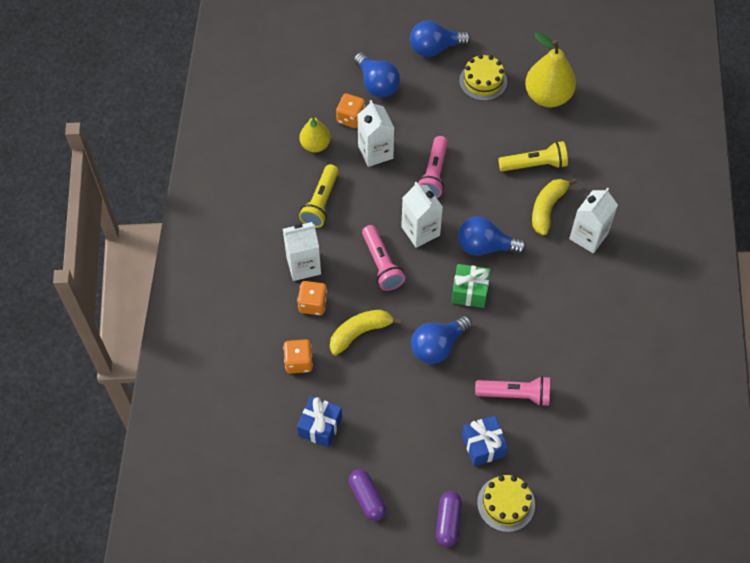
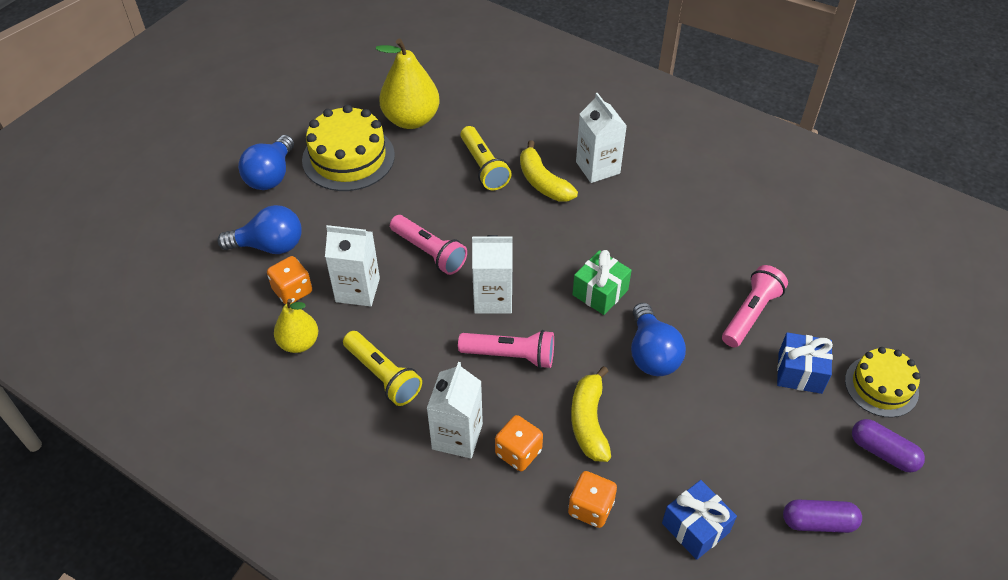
camera: 60 degrees left, 10 degrees down
blue light bulb [458,216,526,256] -> none
yellow cake [459,54,507,101] -> yellow cake [302,105,395,191], size x1.55
yellow flashlight [498,141,568,172] -> yellow flashlight turned 135 degrees clockwise [460,126,512,190]

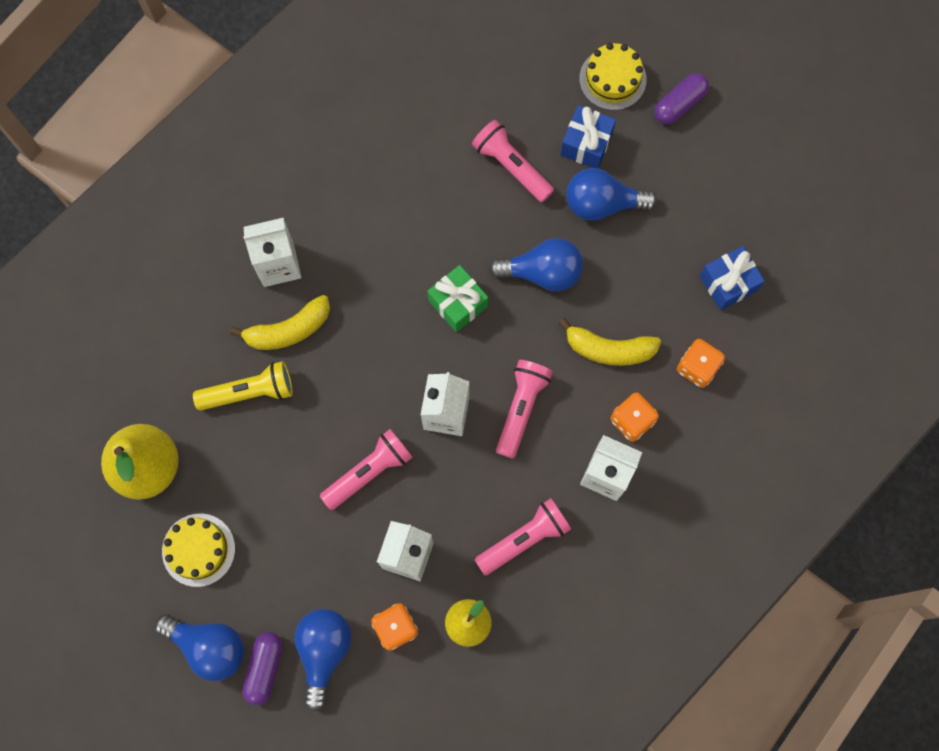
camera: 80 degrees left, 25 degrees up
yellow cake [302,105,395,191] -> yellow cake [162,514,235,587], size x0.64
yellow flashlight [343,331,422,406] -> pink flashlight [475,498,571,575]
purple capsule [783,500,862,533] -> purple capsule moved to [243,632,283,705]
none -> blue light bulb [566,168,657,221]

